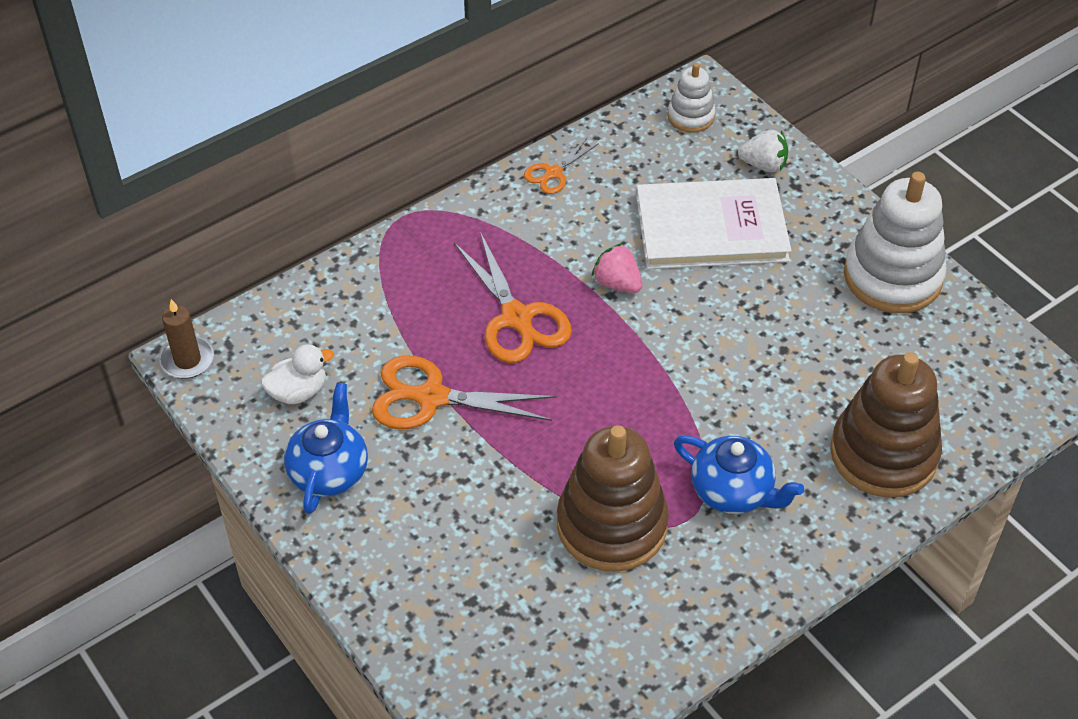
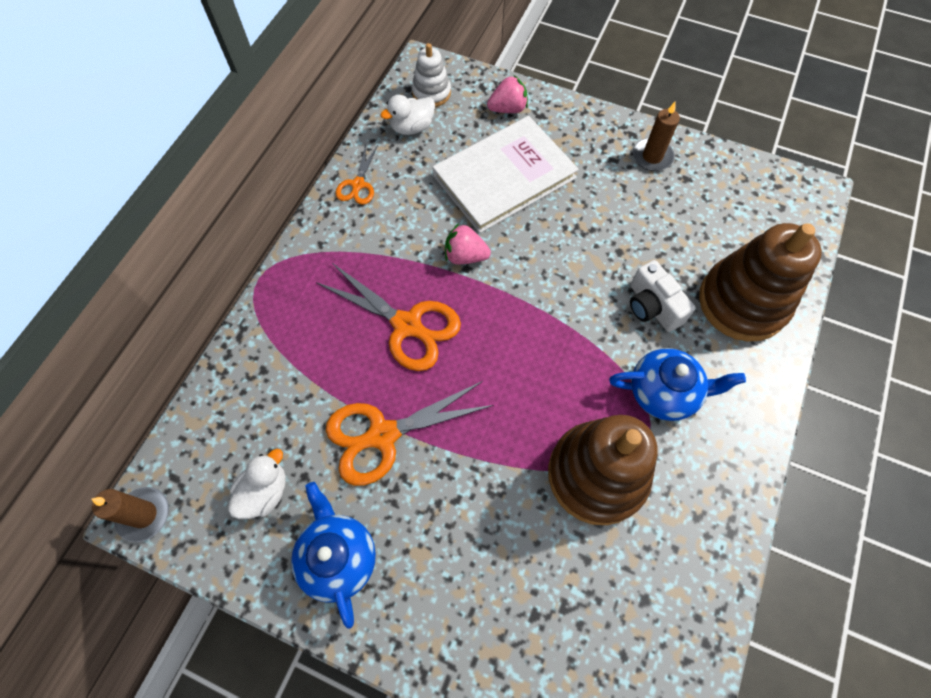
camera: 30 degrees left, 15 degrees up
white strawberry [738,130,788,172] -> pink strawberry [487,75,528,113]
white stacking toy [844,172,947,313] -> brown candle [633,102,680,171]
none -> white duck [380,95,435,135]
none -> white camera [630,260,695,332]

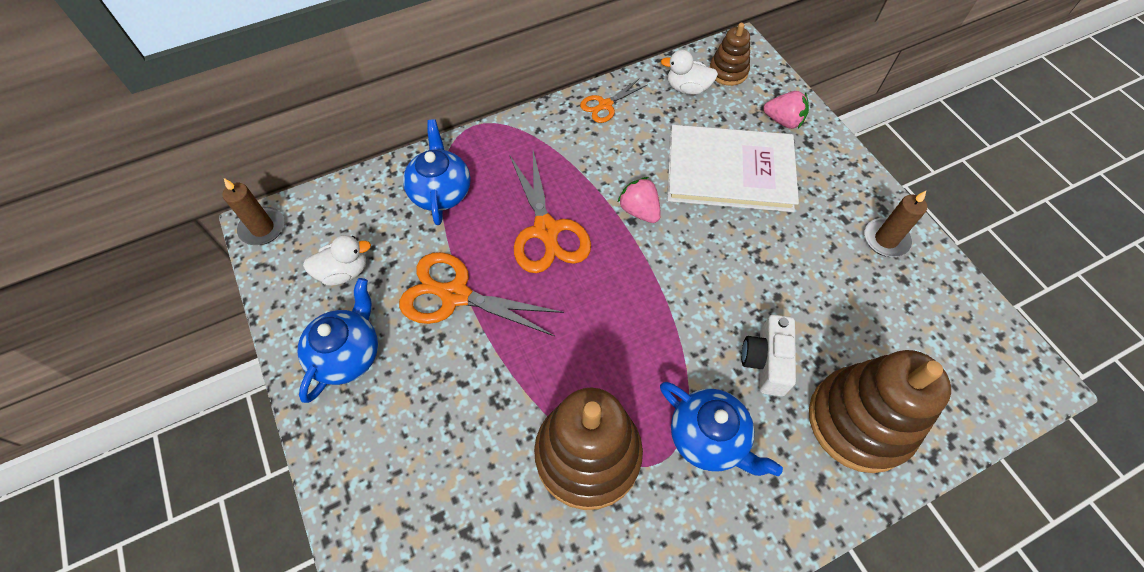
camera: 40 degrees right, 5 degrees down
white stacking toy [412,43,451,107] -> brown stacking toy [709,23,750,86]
none -> blue teapot [403,119,471,225]

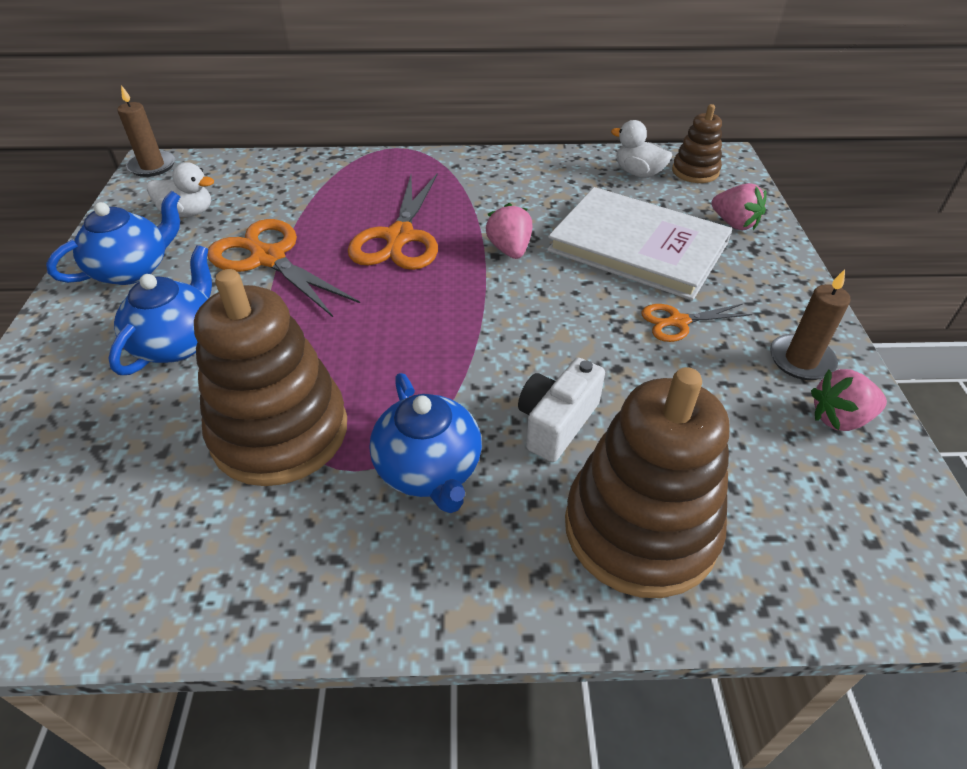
camera: 25 degrees right, 15 degrees down
blue teapot [403,119,471,225] -> blue teapot moved to [108,245,212,375]
orange scissors [580,79,647,123] -> orange scissors moved to [641,304,752,342]
none -> pink strawberry [811,369,887,431]

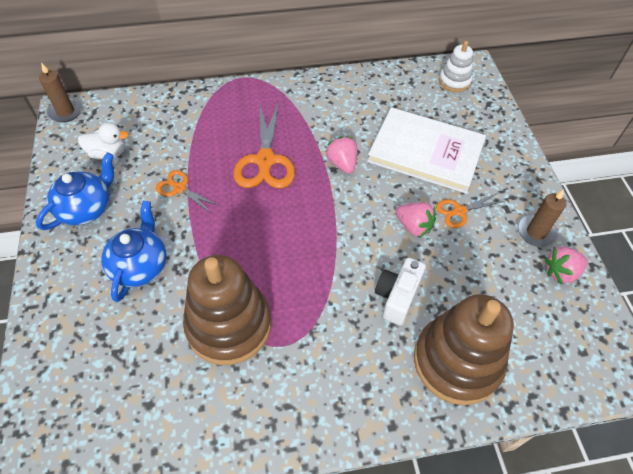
camera: 10 degrees left, 10 degrees up
orange scissors [207,219,360,317] -> orange scissors [156,170,218,213], size x0.55
blue teapot [370,373,482,513] -> none
white duck [611,120,672,178] -> none
brown stacking toy [672,104,722,183] -> white stacking toy [439,41,473,92]
pink strawberry [711,183,767,230] -> pink strawberry moved to [396,202,436,238]

